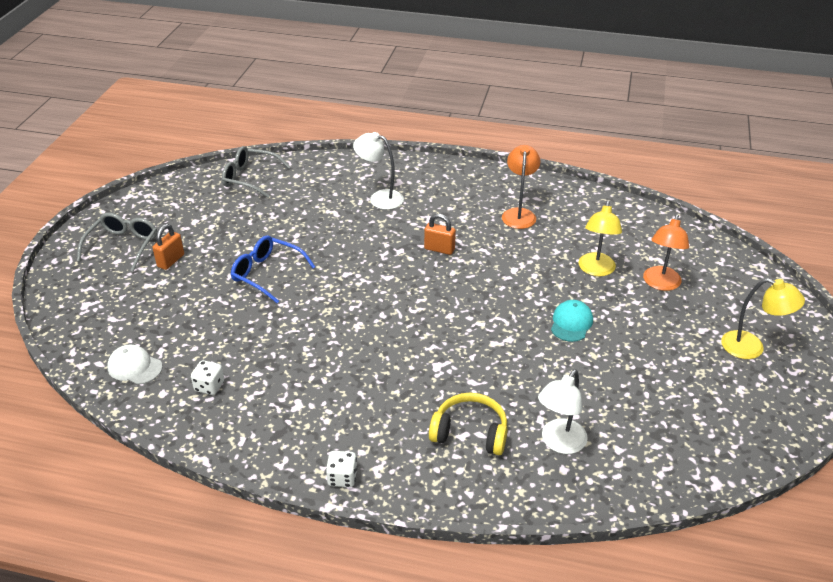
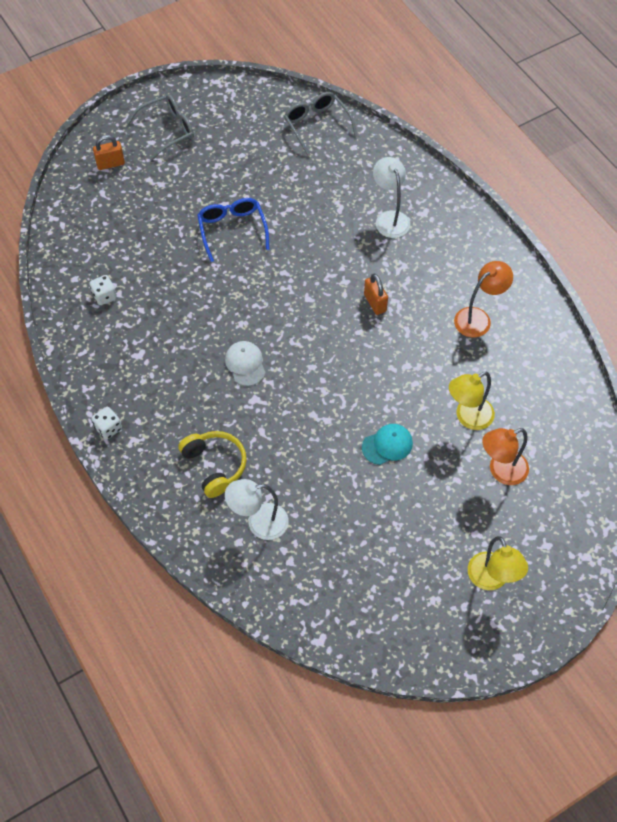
camera: 45 degrees right, 20 degrees up
white cap [107,345,162,385] -> white cap moved to [225,341,266,386]
orange padlock [152,224,184,270] -> orange padlock moved to [93,135,125,170]

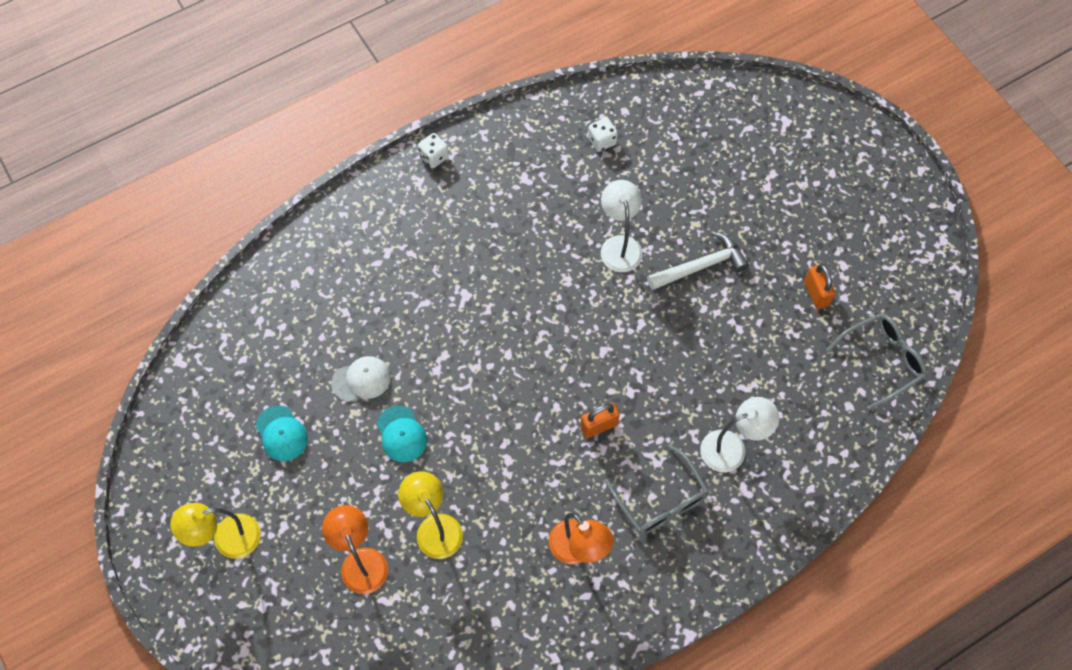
camera: 90 degrees right, 5 degrees up
orange padlock [93,135,125,170] -> orange padlock moved to [804,264,835,309]
grey glasses [126,94,194,161] -> grey glasses moved to [605,444,709,535]
yellow headphones [178,431,247,498] -> none
blue glasses [198,198,269,262] -> white hammer [647,231,749,290]
white cap [225,341,266,386] -> white cap moved to [331,356,391,402]
white lamp [225,479,289,540] -> white lamp moved to [601,180,643,272]
none -> turquoise cap [256,405,308,461]

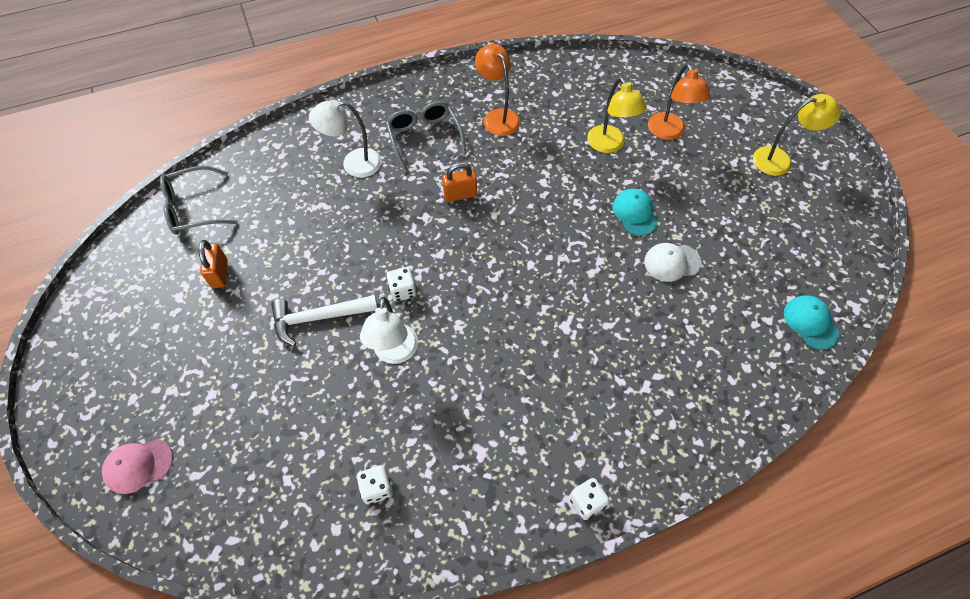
camera: 170 degrees left, 5 degrees down
turquoise cap [256,405,308,461] -> turquoise cap moved to [784,295,839,350]
none -> pink cap [102,439,173,494]
none -> white dice [387,267,417,301]

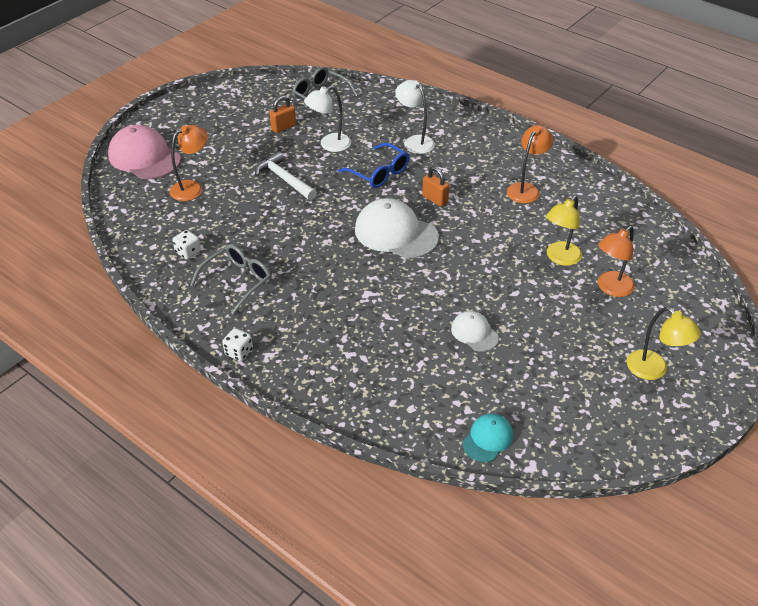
camera: 60 degrees right, 15 degrees down
pink cap [102,439,173,494] -> pink cap [108,125,181,179], size x1.87
white lamp [360,297,418,364] -> white lamp moved to [304,86,351,152]
grey glasses [386,101,466,172] -> grey glasses moved to [190,244,271,315]
white dice [387,267,417,301] -> none
turquoise cap [613,189,658,236] -> none
none -> orange lamp [170,125,208,201]
none -> blue glasses [338,143,409,188]
none -> white cap [355,198,439,259]

